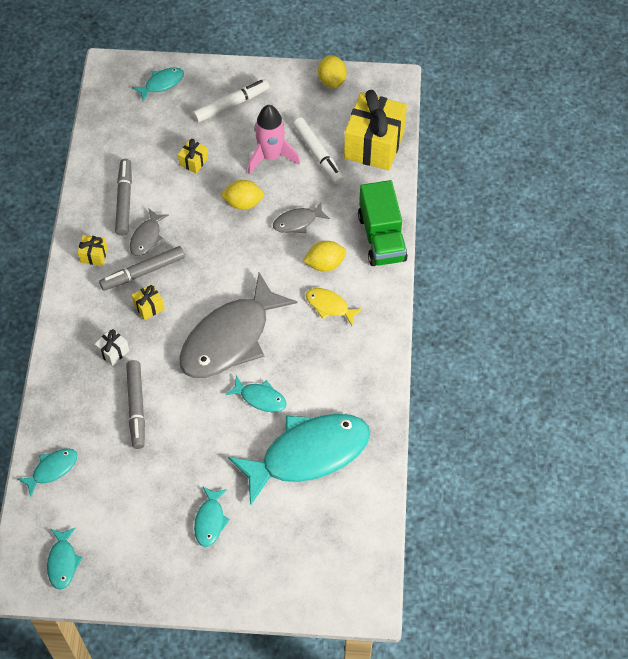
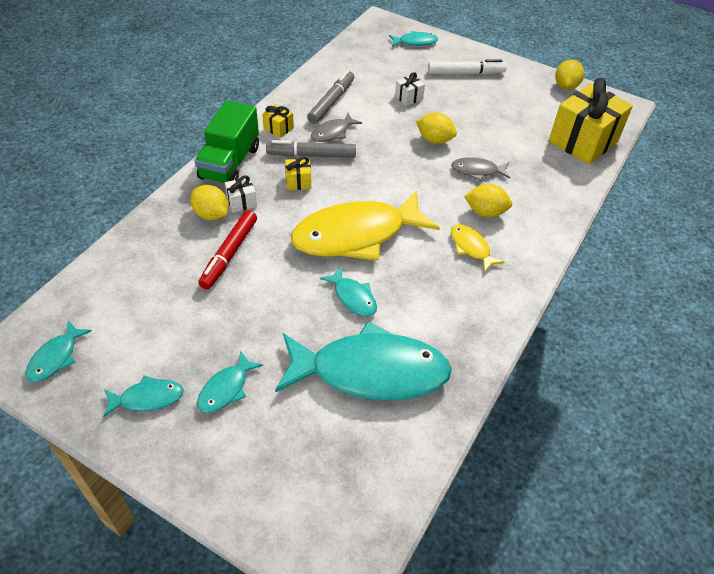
camera: 25 degrees right, 10 degrees down
turquoise fish [17,448,77,497] -> turquoise fish moved to [103,375,184,417]
grey marker [126,360,145,449] -> red marker [198,210,257,289]
yellow gift [178,139,208,174] -> white gift [395,72,425,106]
grey fish [179,272,298,378] -> yellow fish [291,190,440,261]
pink rocket [248,105,300,175] -> none
white marker [293,117,344,184] -> none
green truck [358,180,408,266] -> green truck moved to [194,100,259,184]
none -> yellow lemon [190,185,228,220]

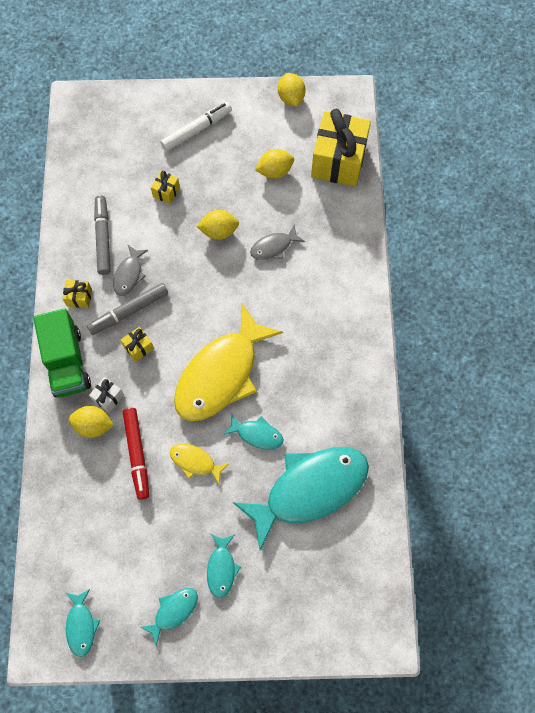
camera: 30 degrees left, 20 degrees up
turquoise fish [389,31,438,47] -> none
white gift [395,72,425,106] -> yellow gift [151,171,180,204]
yellow fish [451,224,505,273] -> yellow fish moved to [170,444,229,484]
yellow lemon [464,184,512,217] -> yellow lemon moved to [255,149,294,179]

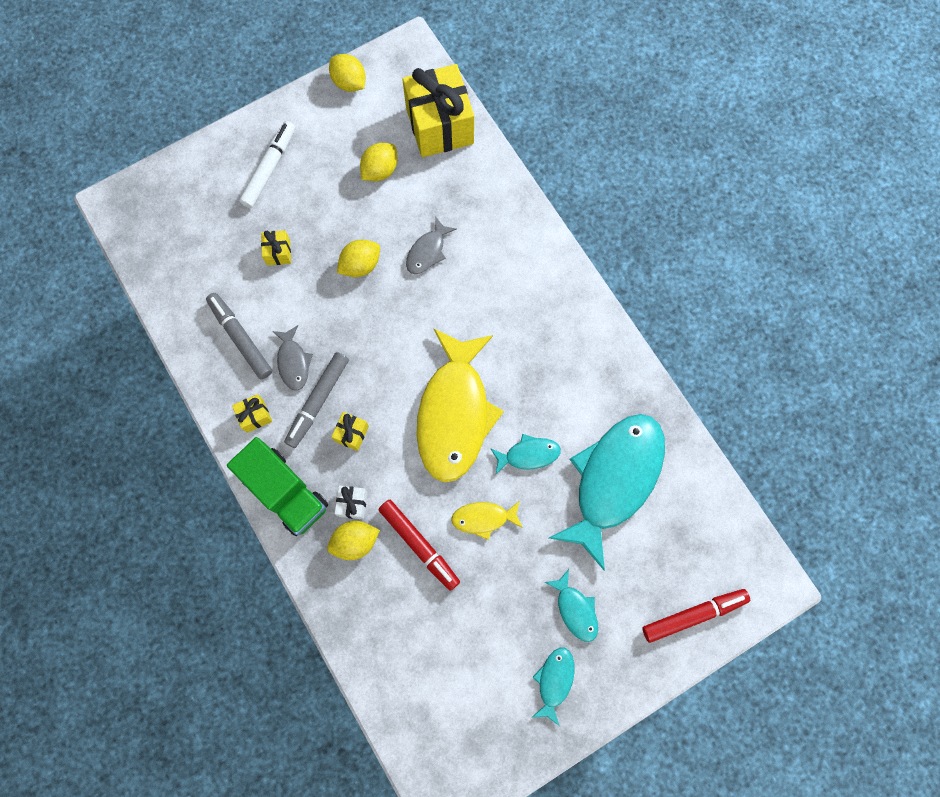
camera: 30 degrees left, 5 degrees up
turquoise fish [66,589,100,657] -> none
none -> red marker [642,589,750,643]

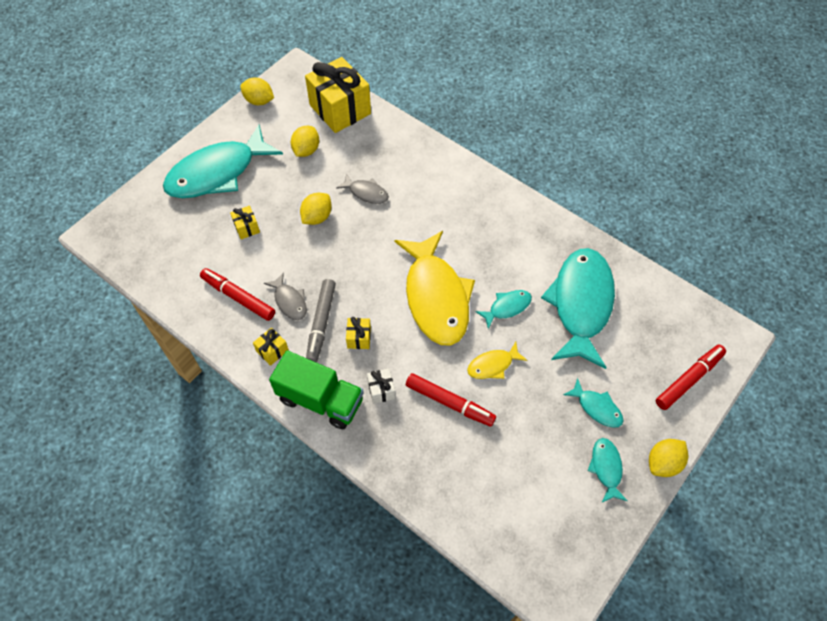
camera: 20 degrees left, 15 degrees down
grey marker [206,293,272,379] -> red marker [200,268,275,321]
white marker [239,121,295,208] -> turquoise fish [163,124,283,198]
yellow lemon [327,521,380,560] -> yellow lemon moved to [649,439,688,477]
grey fish [406,216,457,274] -> grey fish turned 75 degrees counterclockwise [336,173,389,204]

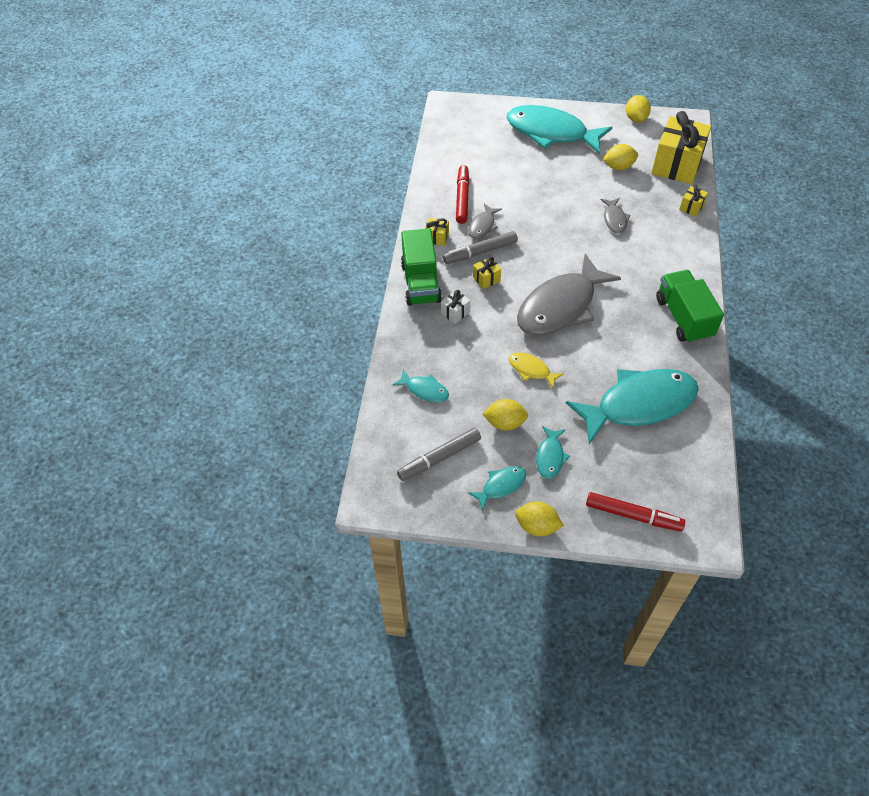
camera: 60 degrees right, 5 degrees down
yellow gift [230,206,260,239] -> yellow gift moved to [679,185,708,217]
yellow lemon [300,193,332,225] -> yellow lemon moved to [483,399,528,431]
yellow fish [394,231,475,346] -> grey fish [517,254,621,335]
red marker [406,373,496,427] -> none
turquoise fish [476,290,532,329] -> turquoise fish moved to [393,369,449,402]
none -> grey marker [397,428,481,481]
none -> green truck [656,270,724,343]

